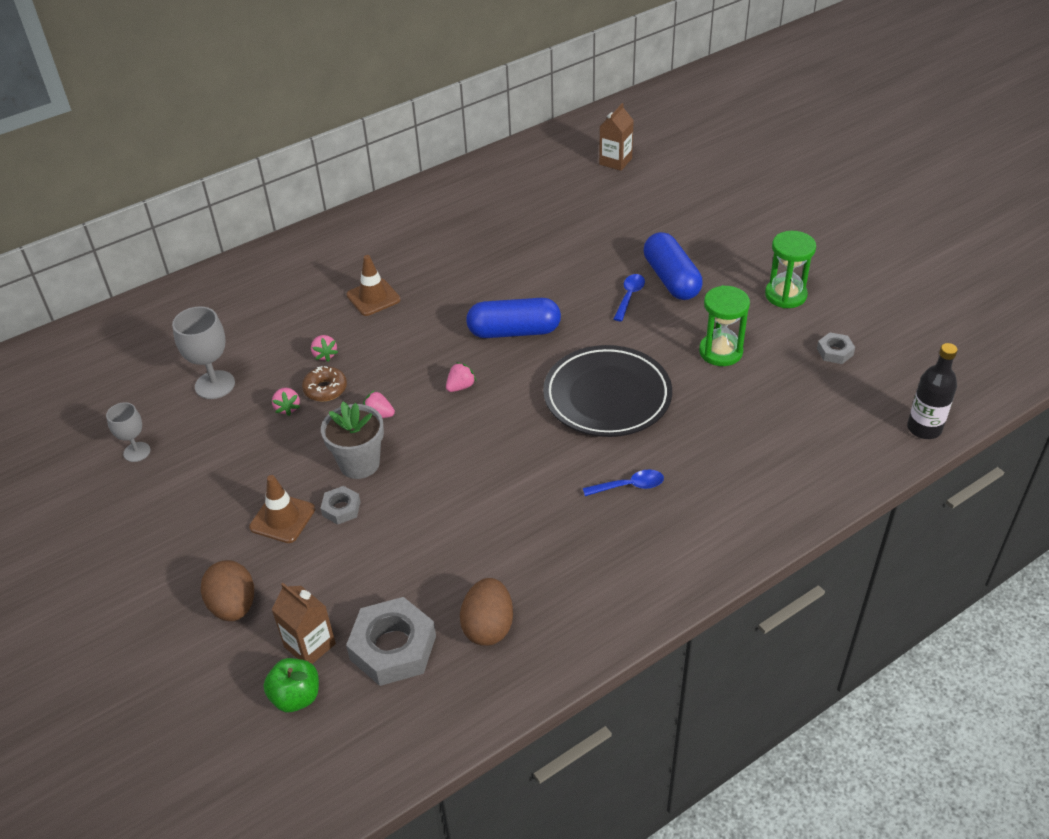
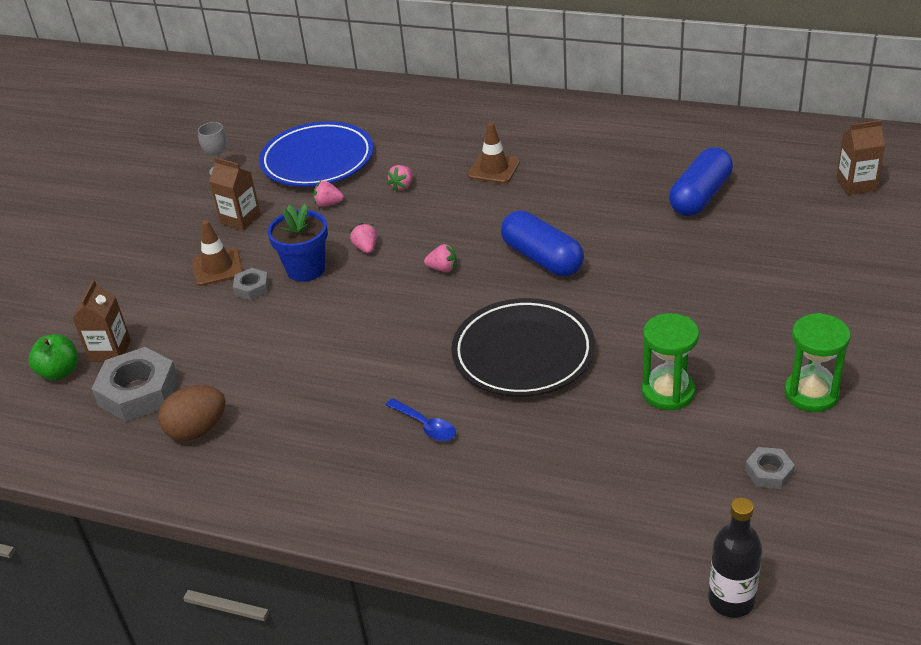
camera: 55 degrees right, 5 degrees down
grey goblet [172,306,235,399] -> blue plate [259,121,373,187]
brown egg [201,560,254,621] -> none
pink strawberry [272,388,300,416] -> pink strawberry turned 60 degrees clockwise [313,181,344,206]
brown donut [302,366,347,402] -> none
grey flower pot [321,402,384,479] -> blue flower pot [267,204,328,282]
blue spoon [614,274,645,322] -> none
blue capsule [644,232,703,300] -> blue capsule moved to [669,147,733,216]
none -> brown carton [209,157,261,230]

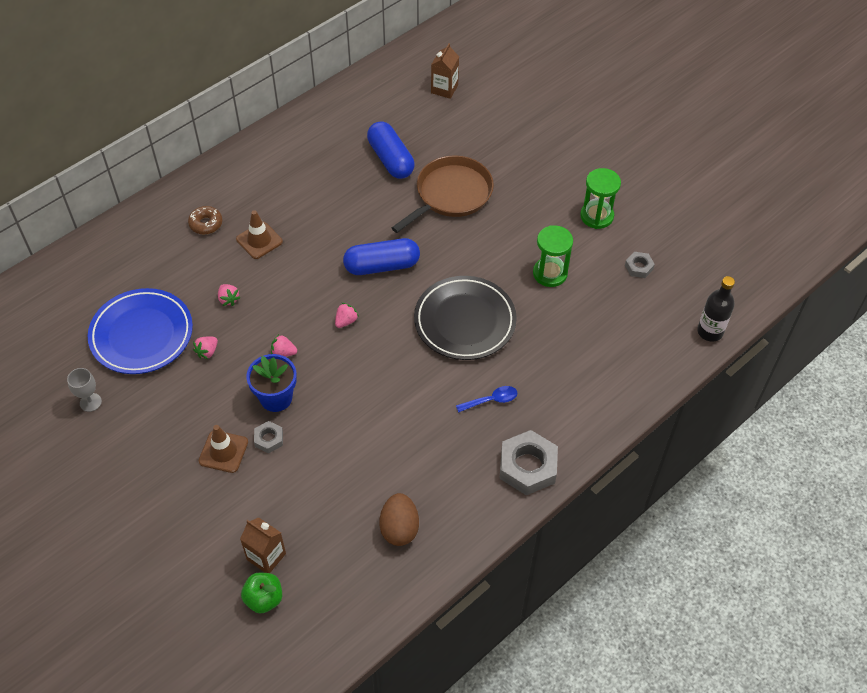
camera: 65 degrees left, 15 degrees up
grey nut [92,347,179,422] -> grey nut moved to [499,430,558,495]
brown carton [209,157,261,230] -> none
none -> brown donut [188,206,222,235]
none -> brown pan [392,156,494,233]

